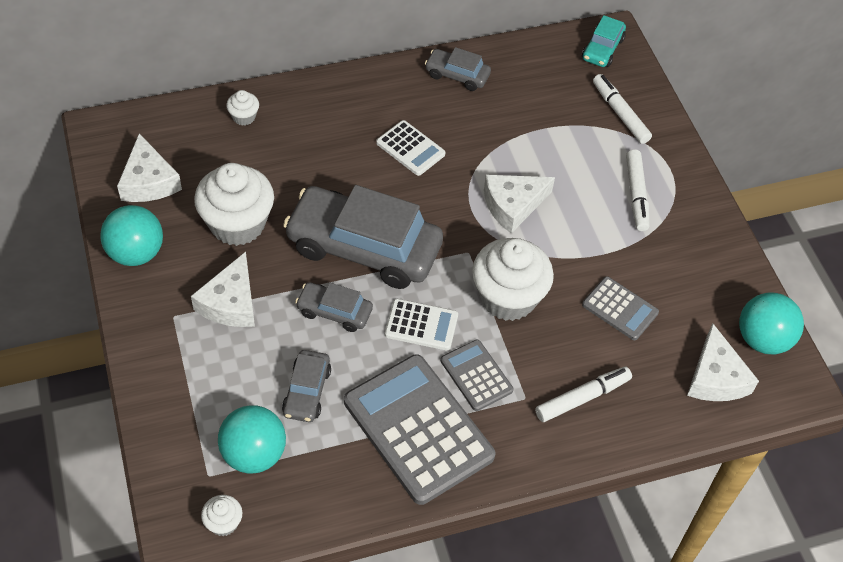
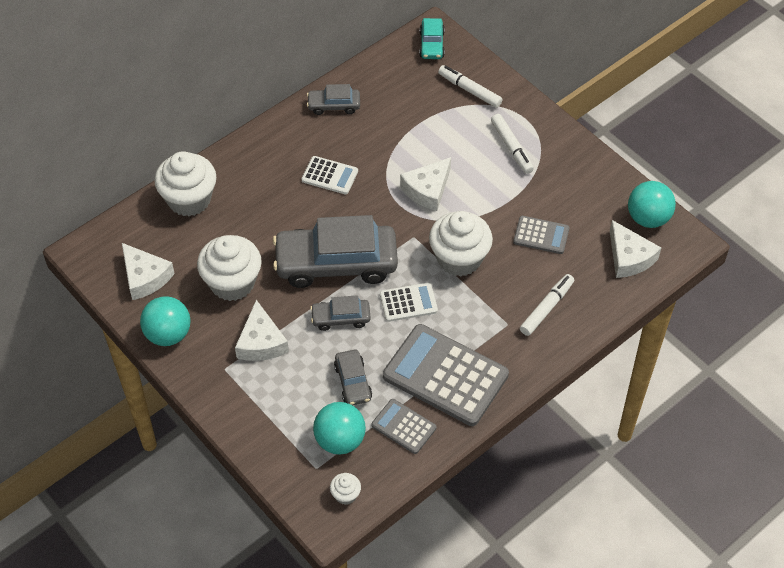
camera: 20 degrees left, 0 degrees up
white cupcake [226,90,259,126] -> white cupcake [154,151,216,216], size x2.24
grey calculator [441,340,514,411] -> grey calculator moved to [371,399,436,454]

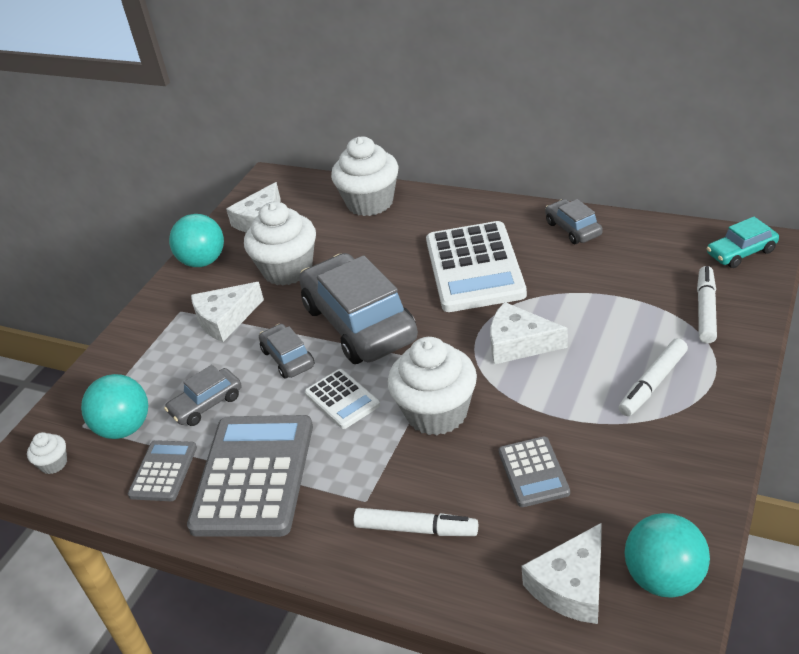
camera: 70 degrees right, 15 degrees down
white calculator [301,156,358,194] -> white calculator [426,221,527,312], size x1.98

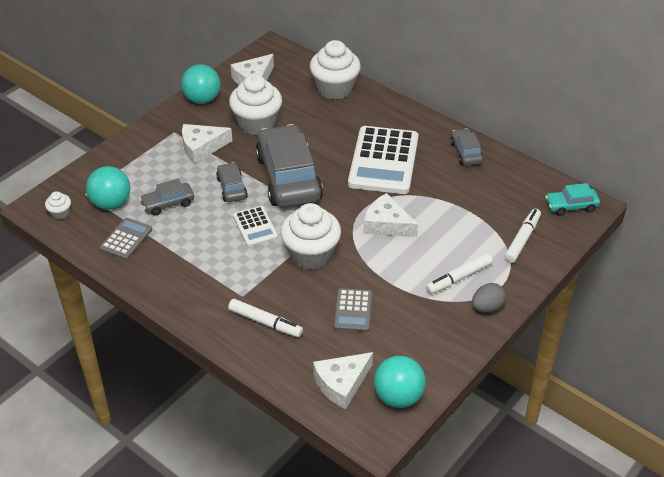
camera: 10 degrees right, 5 degrees up
grey calculator [187,415,313,537] -> none
none -> grey egg [472,283,506,313]

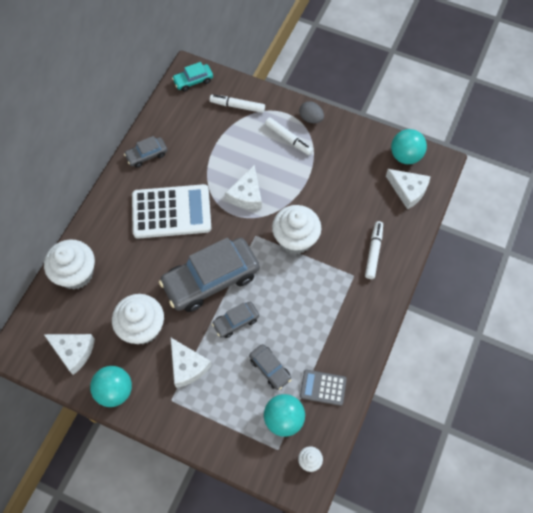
camera: 105 degrees left, 20 degrees up
white calculator [233,206,278,247] -> none
grey calculator [334,288,372,332] -> none
turquoise car [545,183,600,216] -> turquoise car turned 90 degrees clockwise [172,62,213,92]

